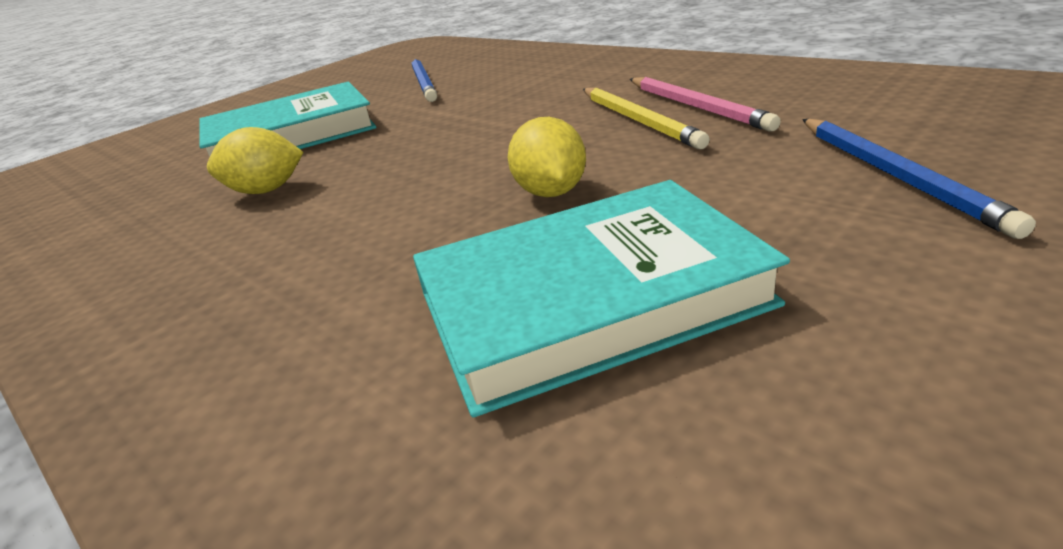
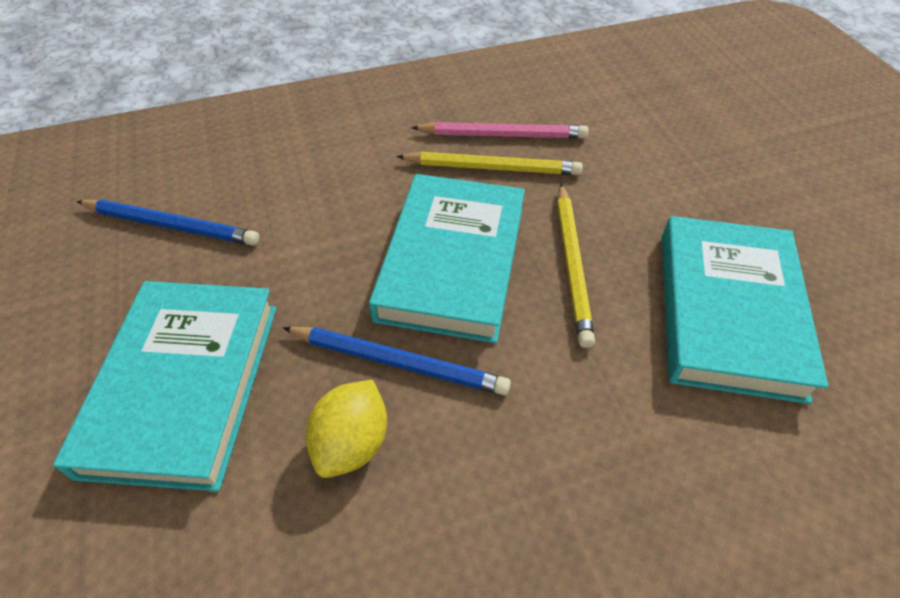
camera: 65 degrees left, 20 degrees up
yellow lemon [507,117,586,197] -> yellow pencil [557,184,595,348]
blue pencil [802,119,1036,239] -> blue pencil moved to [283,327,511,395]
none -> turquoise book [369,174,525,343]

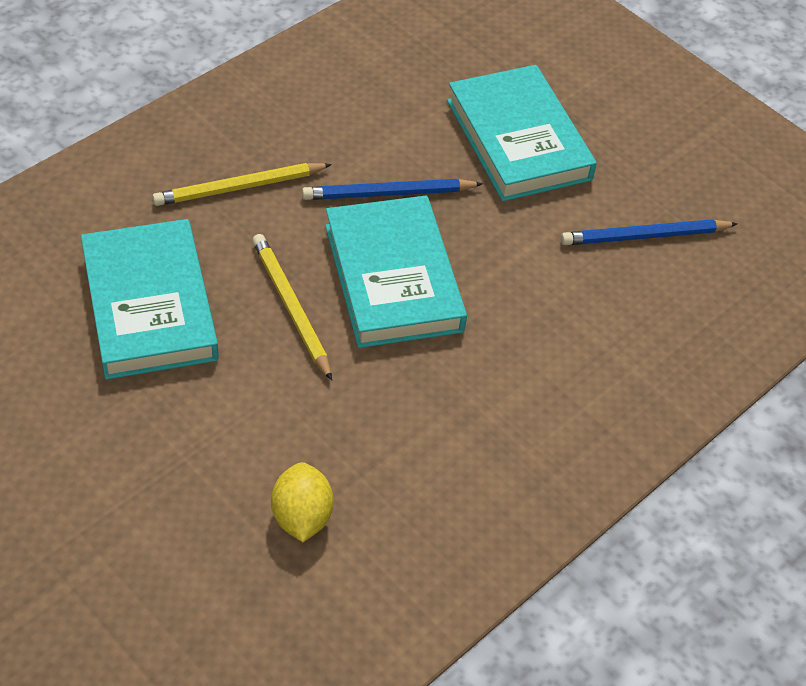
camera: 150 degrees right, 0 degrees up
yellow lemon [306,380,387,478] -> yellow lemon moved to [271,462,334,542]
yellow pencil [396,152,583,175] -> yellow pencil moved to [152,163,332,206]
pink pencil [411,122,589,139] -> none

